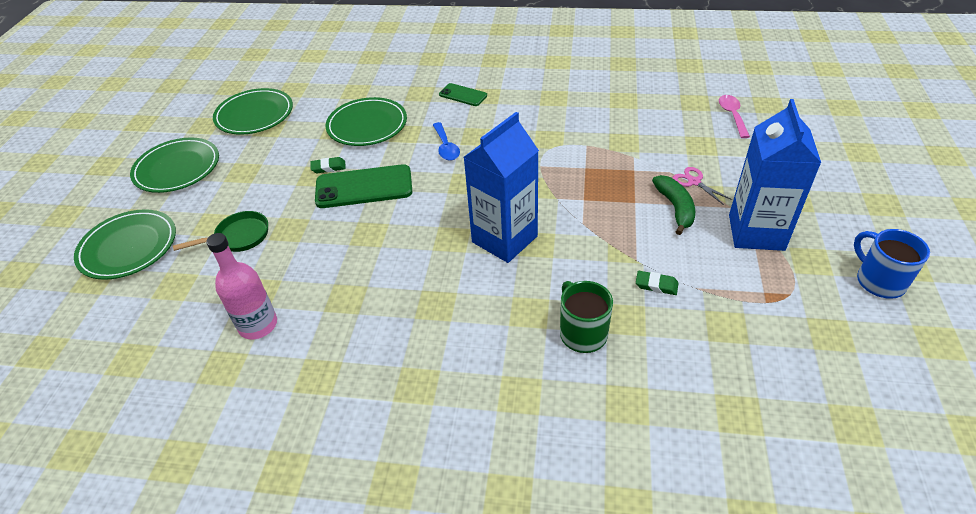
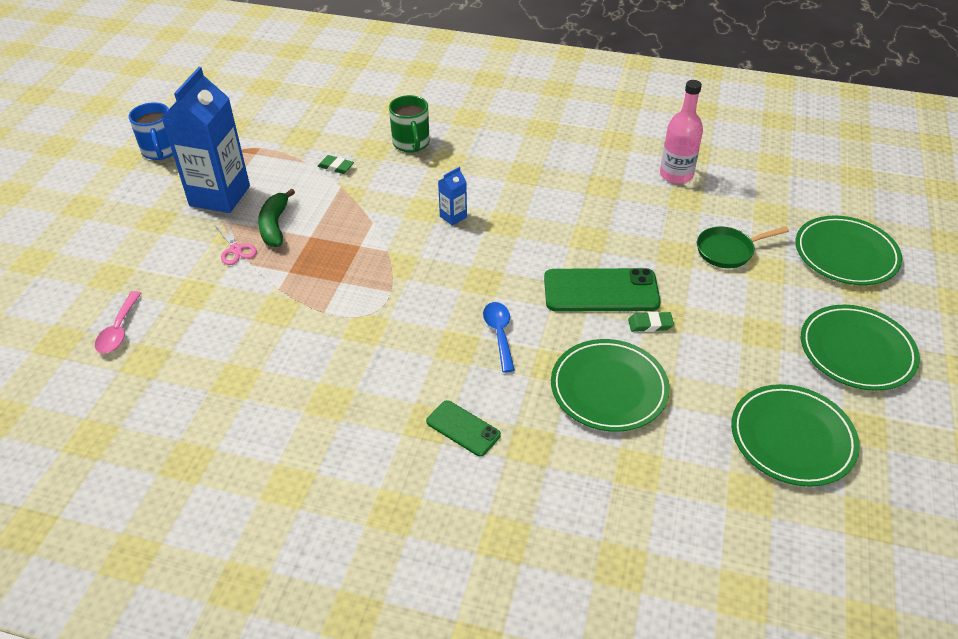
camera: 175 degrees left, 0 degrees up
blue carton [464,112,539,263] -> blue carton [438,167,467,226], size x0.42

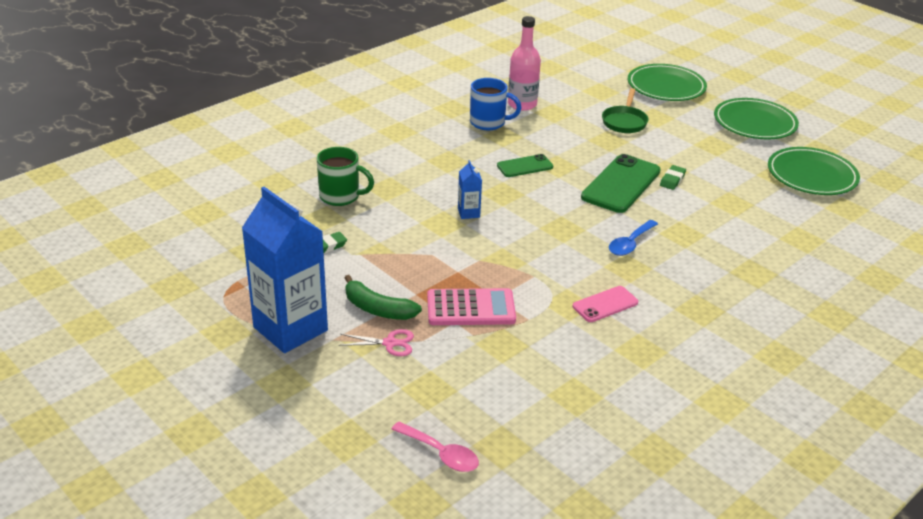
camera: 60 degrees left, 10 degrees down
blue mug [129,102,173,160] -> blue mug moved to [470,78,521,130]
green phone [426,400,501,457] -> green phone moved to [497,154,553,177]
blue spoon [483,302,515,372] -> blue spoon turned 75 degrees counterclockwise [609,220,658,256]
green plate [551,339,670,432] -> none
none -> pink calculator [427,288,516,325]
none -> pink phone [573,286,638,322]

